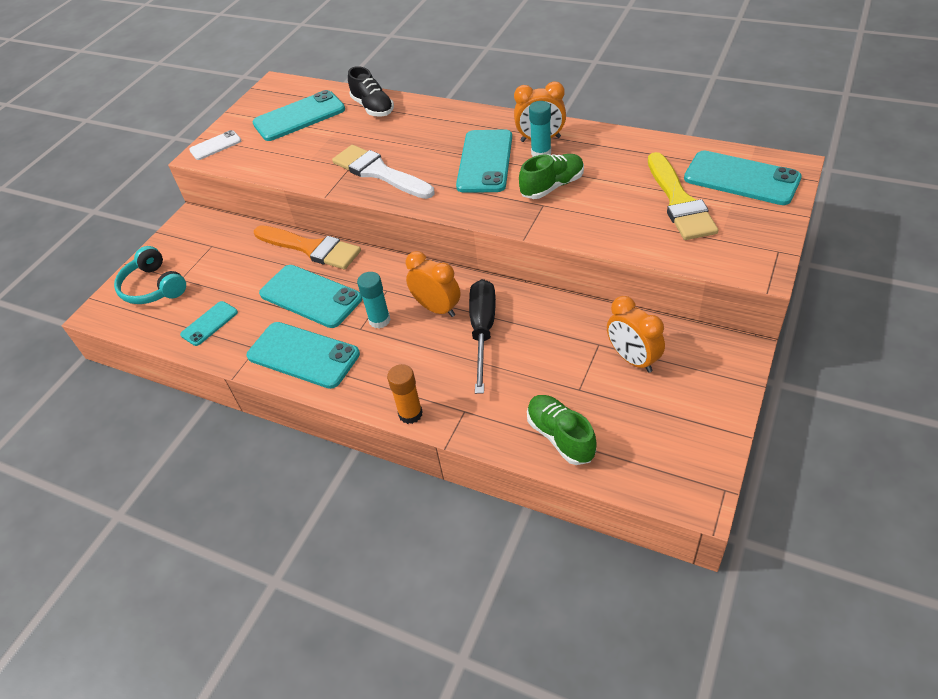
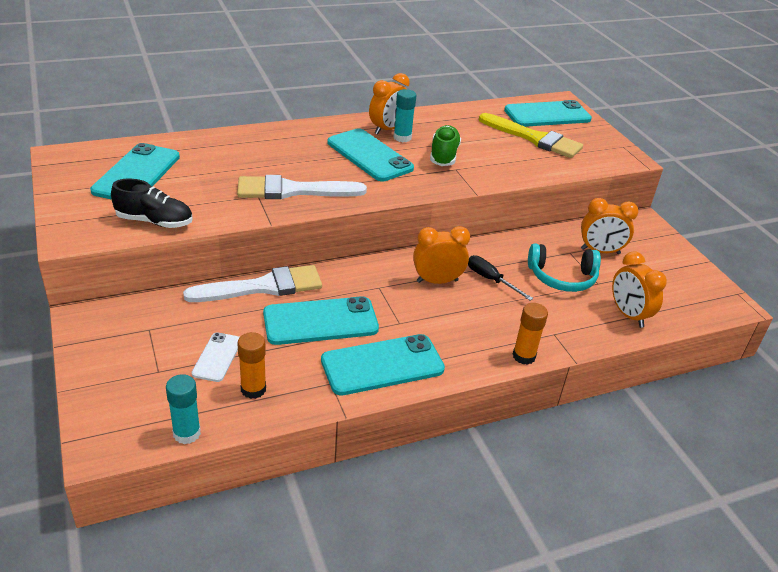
camera: 55 degrees left, 10 degrees down
turquoise headphones [114,246,186,304] -> turquoise headphones moved to [528,243,601,292]
turquoise phone [180,301,238,346] -> orange glue stick [237,332,266,399]
white phone [189,130,242,160] -> white phone moved to [192,332,240,382]
orange brush [254,225,361,269] -> white brush [183,265,322,302]
black shoe [348,66,394,116] -> black shoe moved to [111,179,192,228]
turquoise glue stick [357,272,391,328] -> turquoise glue stick moved to [166,374,201,444]
black screwdriver [469,279,496,394] -> black screwdriver [468,255,533,300], size x0.61
green shoe [527,395,597,465] -> orange clock [612,251,667,328]

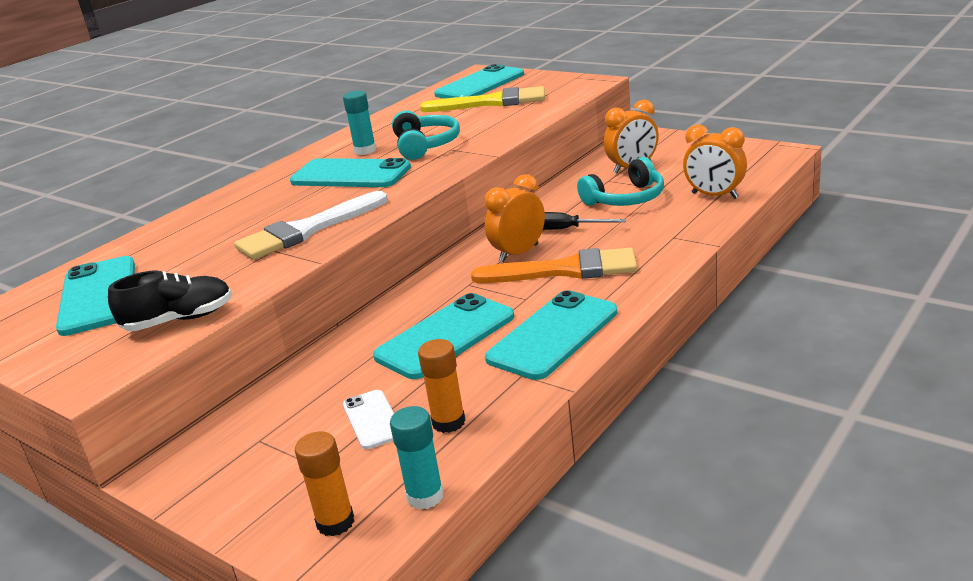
camera: 25 degrees left, 10 degrees down
white brush [183,265,322,302] -> none
orange clock [369,73,410,134] -> none
green shoe [430,125,461,166] -> turquoise headphones [392,110,460,160]
orange glue stick [513,303,548,365] -> orange glue stick moved to [295,432,354,537]
none -> orange brush [471,248,637,283]

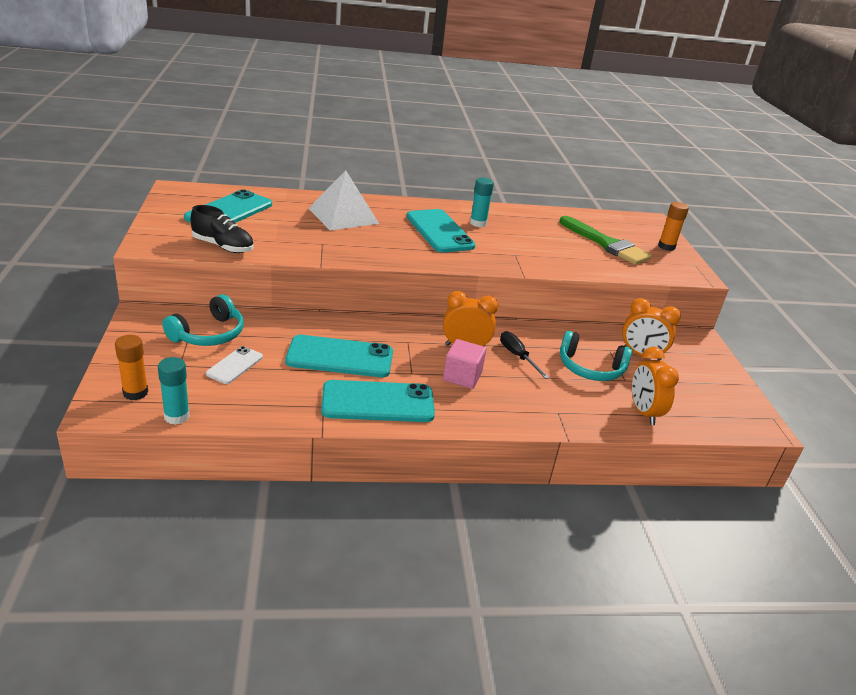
camera: 40 degrees right, 5 degrees up
white brush [234,191,388,260] -> none
turquoise headphones [392,110,460,160] -> turquoise headphones moved to [162,294,244,346]
orange glue stick [418,339,465,433] -> orange glue stick moved to [658,202,689,251]
yellow brush [420,86,545,112] -> green brush [559,216,652,265]
turquoise phone [434,64,524,99] -> none
orange brush [471,248,637,283] -> pink cube [443,339,486,389]
none -> white pyramid [308,170,379,231]

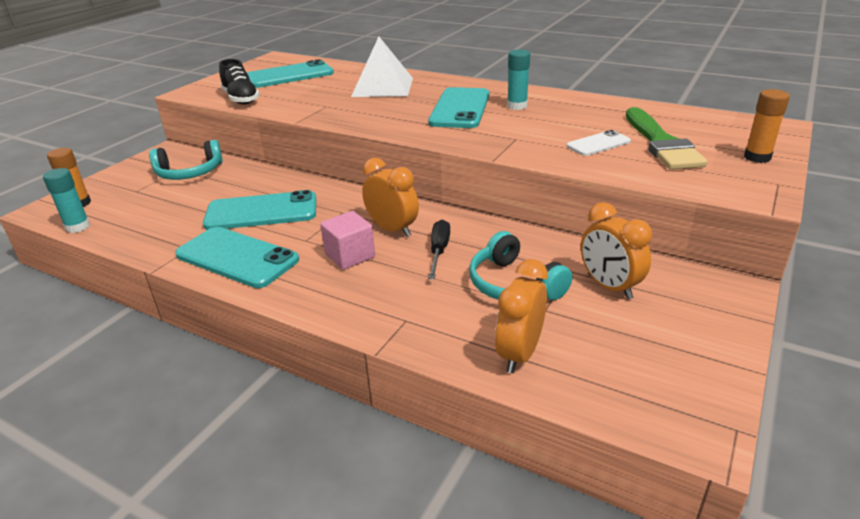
camera: 40 degrees right, 0 degrees up
white phone [206,346,263,384] -> white phone moved to [567,130,631,156]
turquoise phone [285,335,393,377] -> turquoise phone turned 45 degrees counterclockwise [203,190,316,230]

